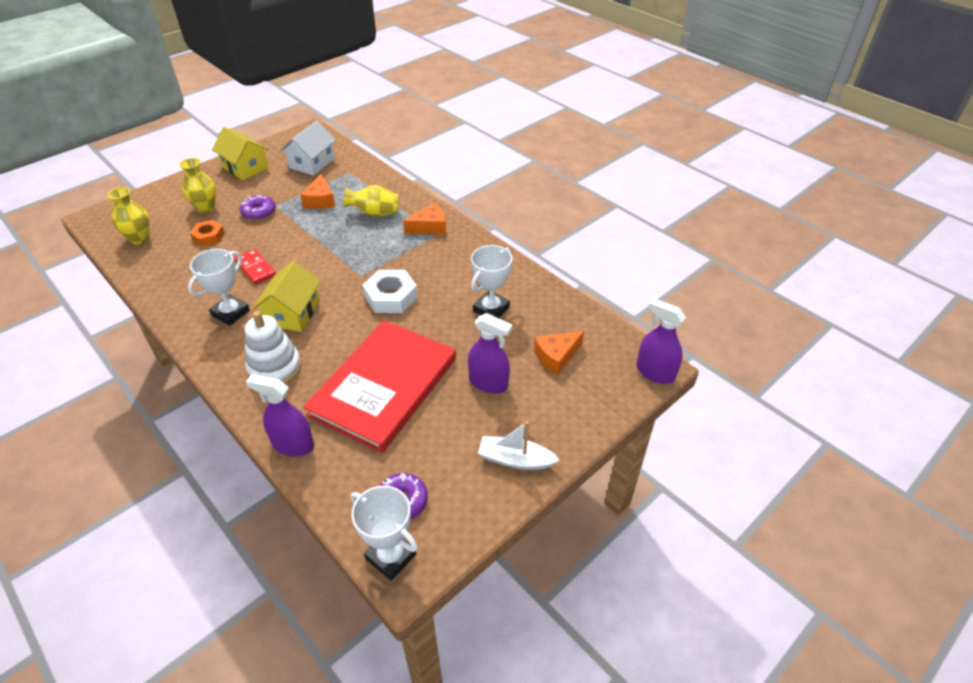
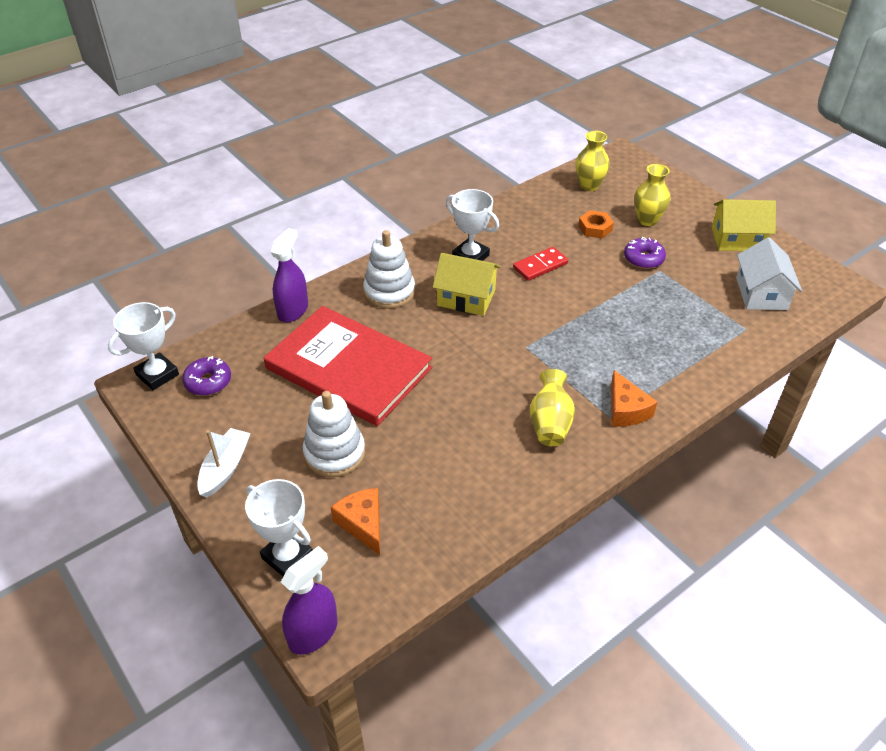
camera: 95 degrees right, 0 degrees up
yellow house [212,127,269,180] -> yellow house turned 45 degrees clockwise [712,199,776,251]
white house [280,121,336,176] -> white house turned 60 degrees clockwise [736,237,802,310]
orange cheese [300,174,335,209] -> none
yellow vase [344,185,399,217] -> yellow vase moved to [530,369,575,446]
white nut [362,270,418,313] -> none
purple spray bottle [468,313,513,394] -> white stacking toy [303,391,365,477]
white trophy [471,245,513,318] -> white trophy moved to [245,479,313,576]

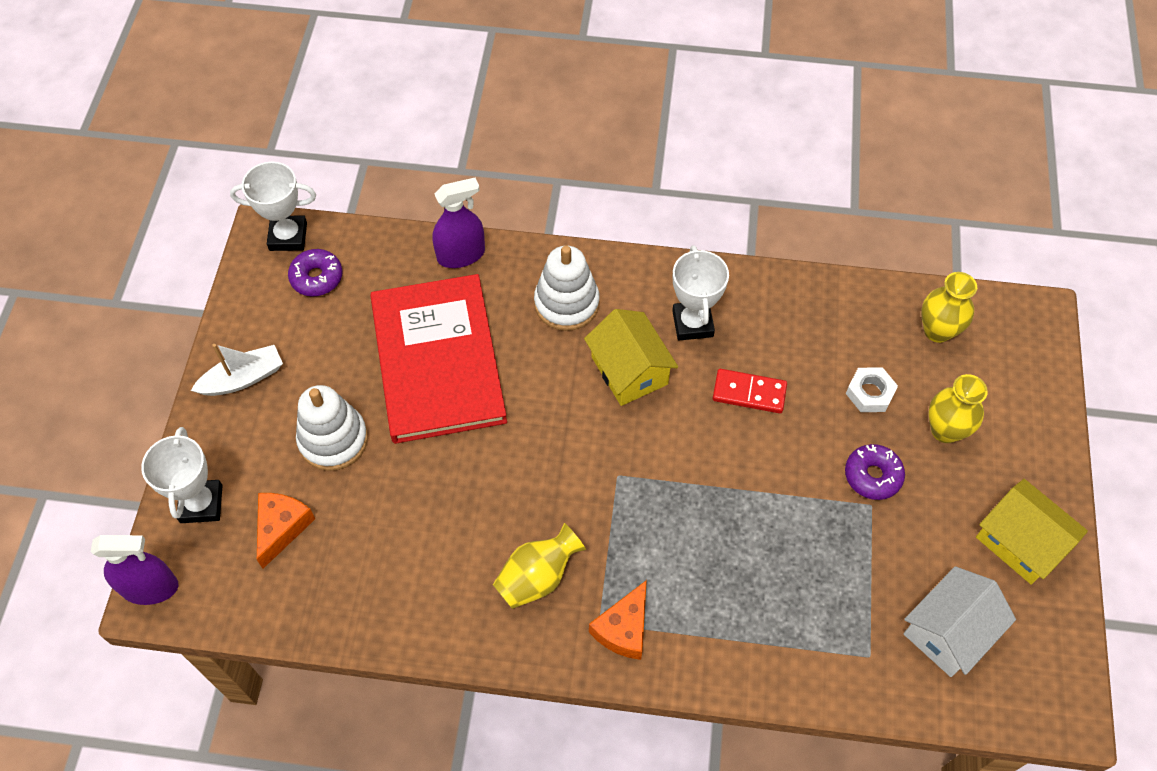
camera: 45 degrees right, 15 degrees up
orange nut [578,210,614,238] -> white nut [846,367,898,412]

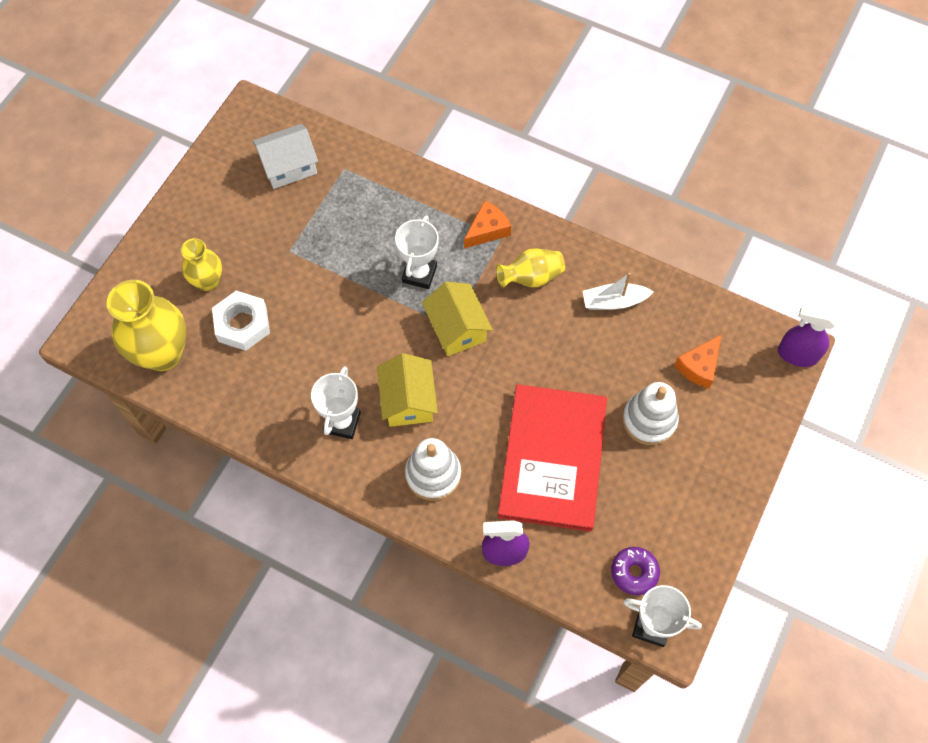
camera: 160 degrees left, 5 degrees up
white trophy [141,427,223,523] -> white trophy moved to [395,216,439,289]
white boat [191,344,283,396] -> white boat moved to [583,272,654,310]
red domino [713,369,787,413] -> none
purple donut [845,444,905,500] -> none
white nut [846,367,898,412] -> white nut [212,291,270,351], size x1.56
yellow vase [921,272,977,343] -> yellow vase [107,280,187,371], size x1.74
yellow house [976,479,1088,585] -> yellow house moved to [422,282,493,356]

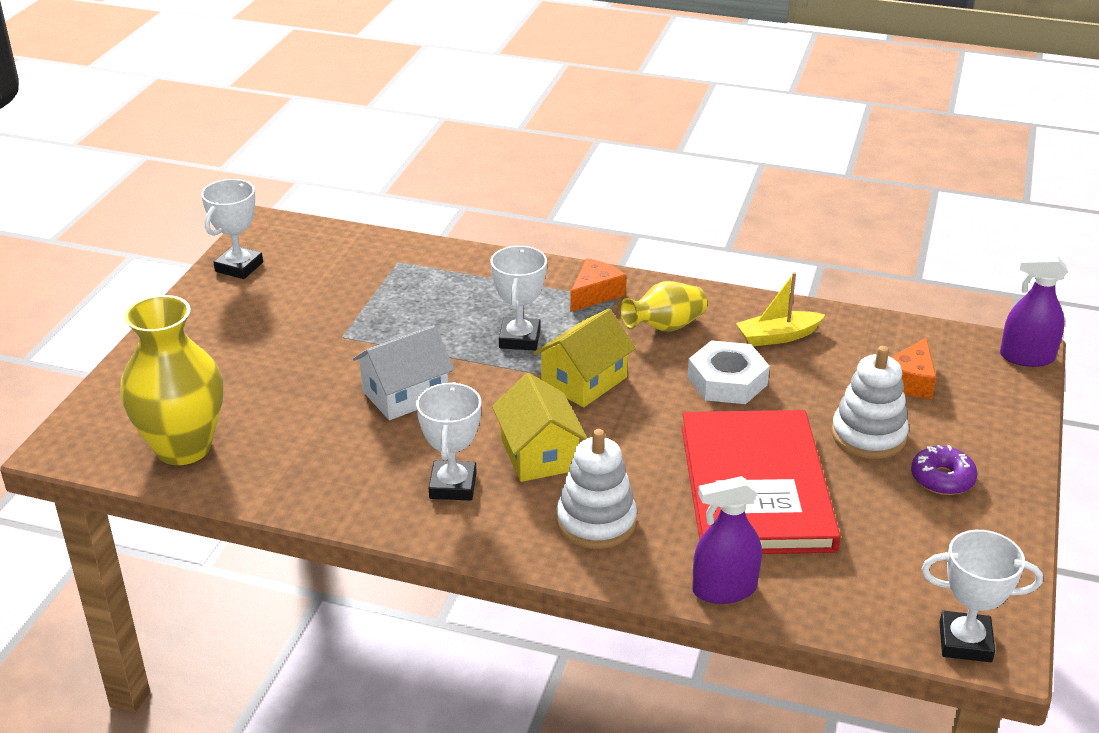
camera: 10 degrees left, 30 degrees down
yellow vase [181,238,222,291] -> none
white nut [212,291,270,351] -> white nut moved to [687,340,770,404]
white house [252,124,318,189] -> white house moved to [353,325,454,420]
yellow house [422,282,493,356] -> yellow house turned 75 degrees clockwise [533,309,636,407]
white boat [583,272,654,310] -> yellow boat [736,272,825,346]
purple donut [611,547,660,595] -> purple donut moved to [911,445,978,495]
none -> white trophy [201,179,263,279]

